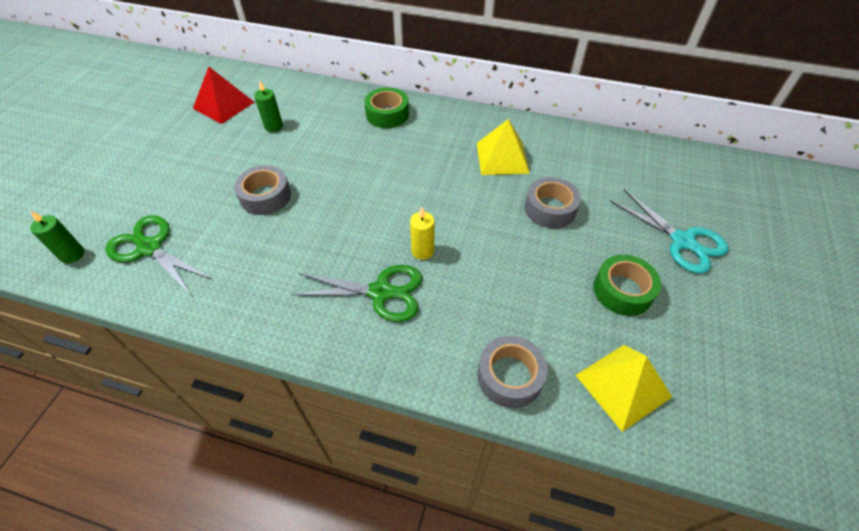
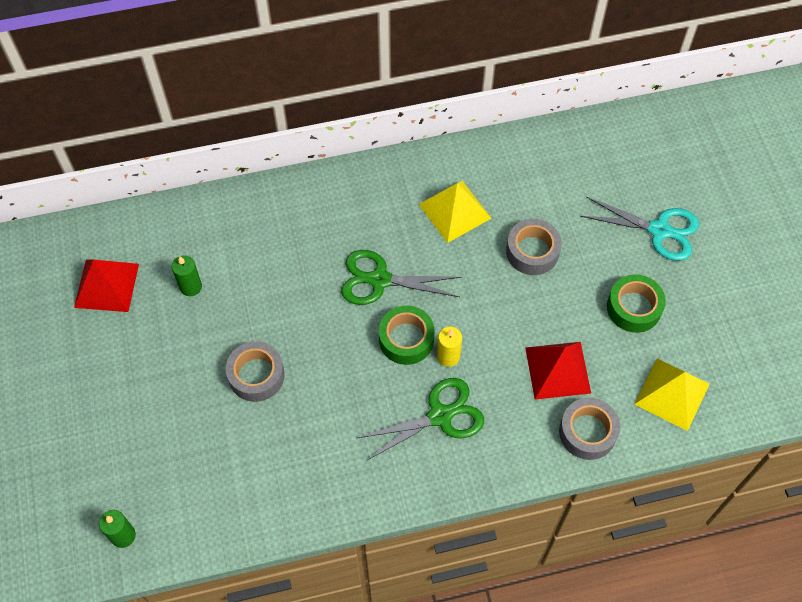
camera: 30 degrees left, 10 degrees up
green scissors [105,215,212,295] -> green scissors moved to [341,250,462,305]
green tape [364,88,409,128] -> green tape moved to [379,306,435,365]
none -> red pyramid [525,342,591,400]

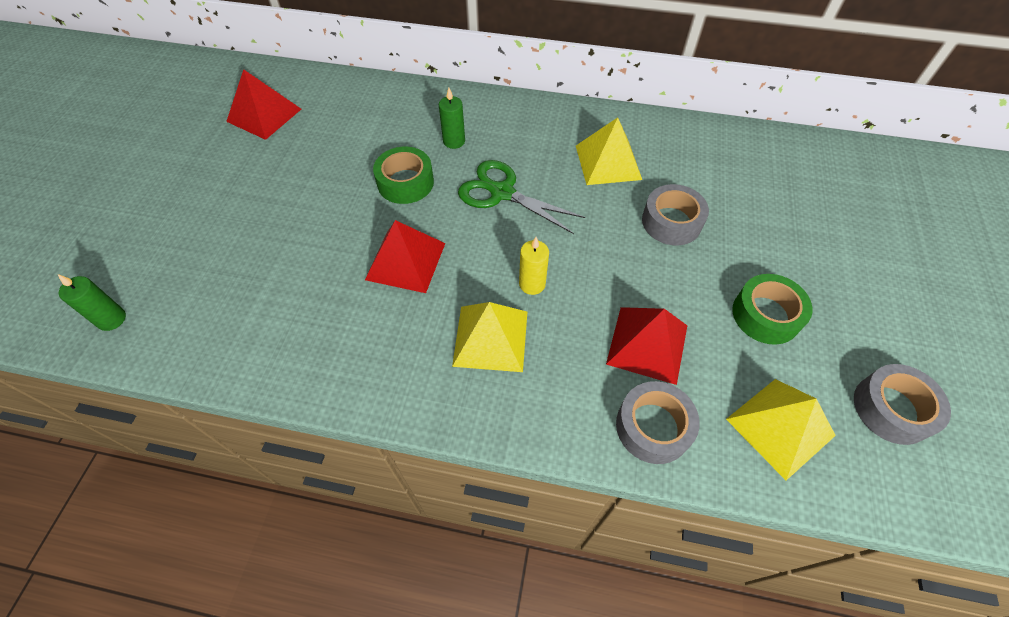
camera: 25 degrees right, 5 degrees down
green candle [172,255,202,296] -> green candle moved to [439,88,465,149]
grey tape [226,341,285,402] -> grey tape moved to [854,364,951,445]
green scissors [357,378,484,461] -> yellow pyramid [452,302,527,372]
green tape [379,306,435,365] -> green tape moved to [373,147,434,204]
turquoise scissors [580,197,699,261] -> none
none -> red pyramid [365,220,445,293]

